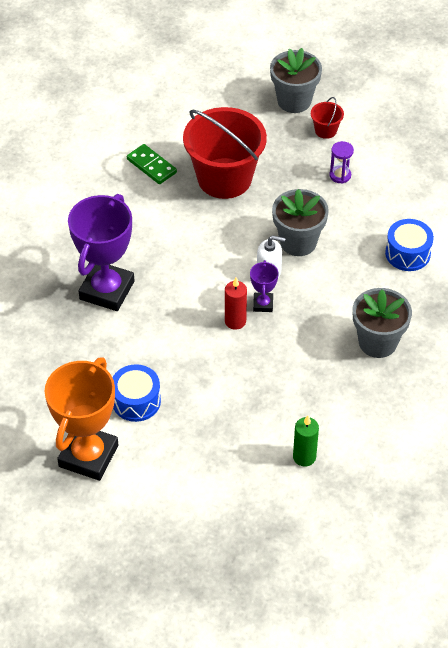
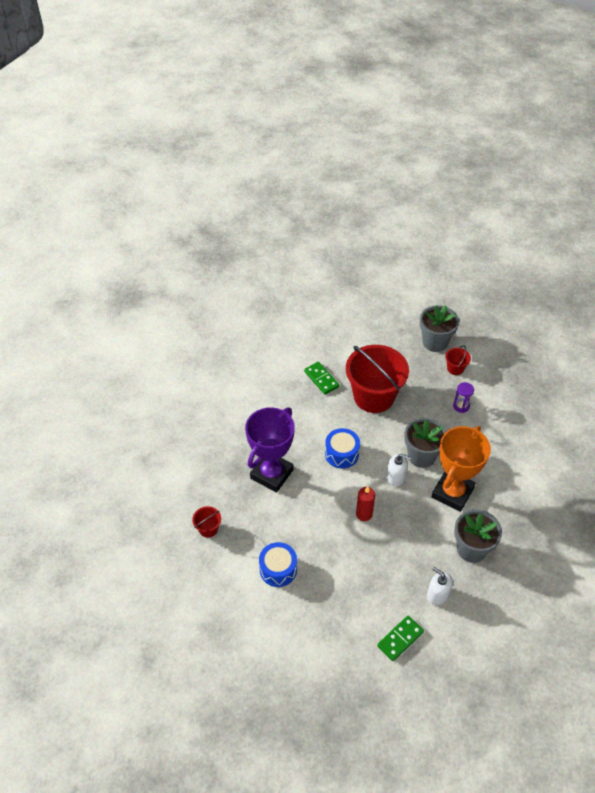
camera: 10 degrees right, 0 degrees up
orange trophy [44,357,118,481] -> orange trophy moved to [431,426,491,512]
purple trophy [250,260,279,312] -> none
green candle [293,415,319,467] -> green domino [377,616,424,661]
blue drum [385,219,434,271] -> blue drum moved to [325,428,360,469]
none -> red bucket [192,506,221,538]
none -> white soap dispenser [427,567,453,605]

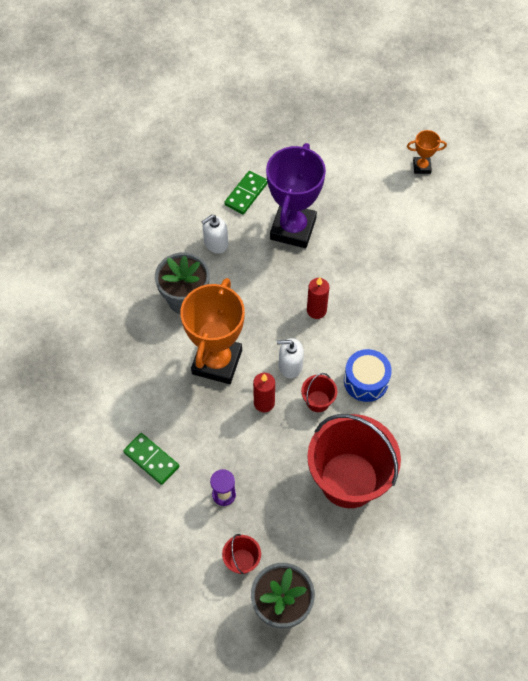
camera: 165 degrees right, 10 degrees up
red bucket [192,506,221,538] -> red bucket moved to [301,373,337,412]
purple trophy [245,407,295,492] -> purple trophy moved to [266,143,326,248]
blue drum [259,542,297,587] -> none
green domino [304,362,339,395] -> green domino moved to [123,433,179,485]
grey flower pot [404,417,447,468] -> red candle [253,373,275,412]
white soap dispenser [427,567,453,605] -> white soap dispenser turned 120 degrees clockwise [201,215,228,254]
none -> orange trophy [407,130,447,174]

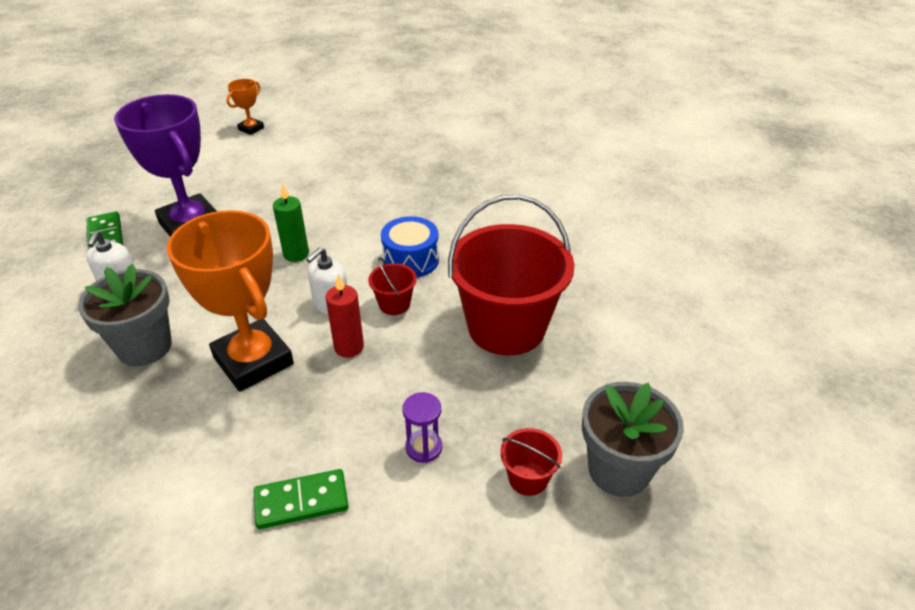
camera: 55 degrees left, 20 degrees down
red candle [307,277,329,319] -> green candle [273,183,309,262]

